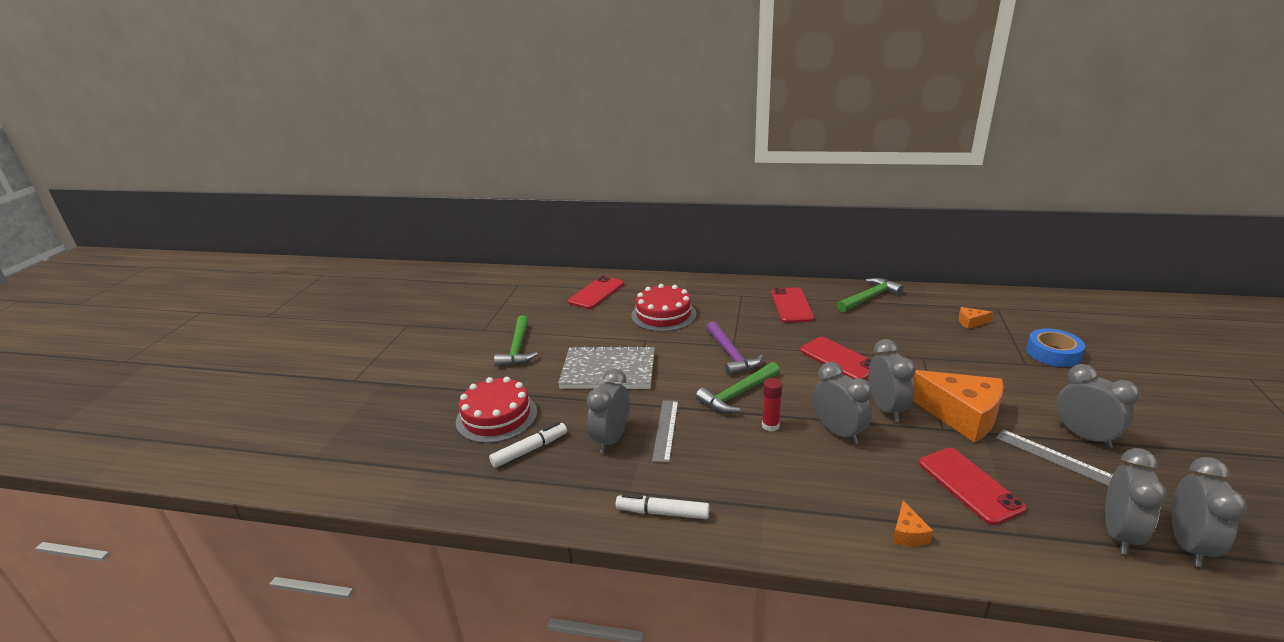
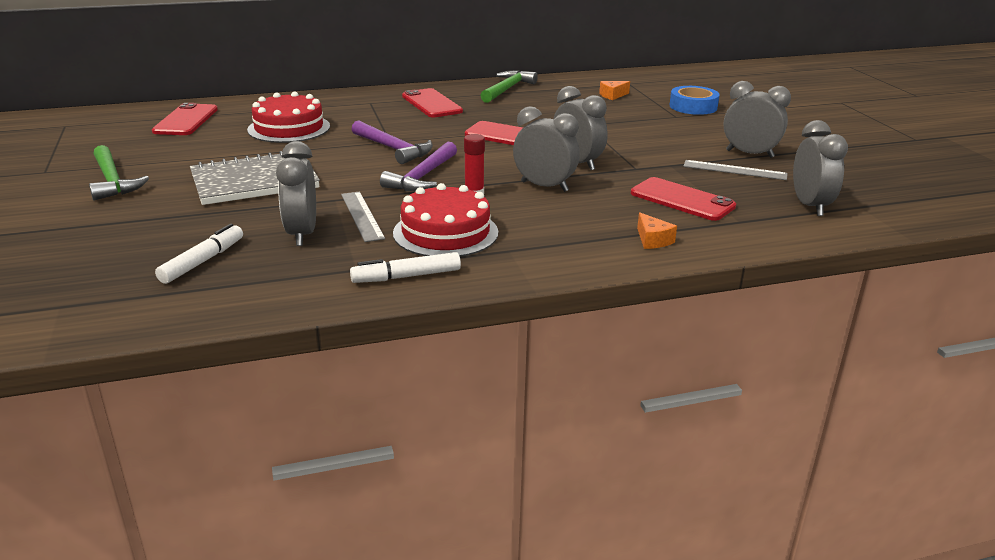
camera: 30 degrees left, 0 degrees up
red cake [456,377,537,443] -> red cake moved to [393,183,498,257]
green hammer [696,362,780,413] -> purple hammer [380,142,457,191]
orange cheese [913,370,1004,443] -> none
grey clock [1172,457,1247,567] -> none

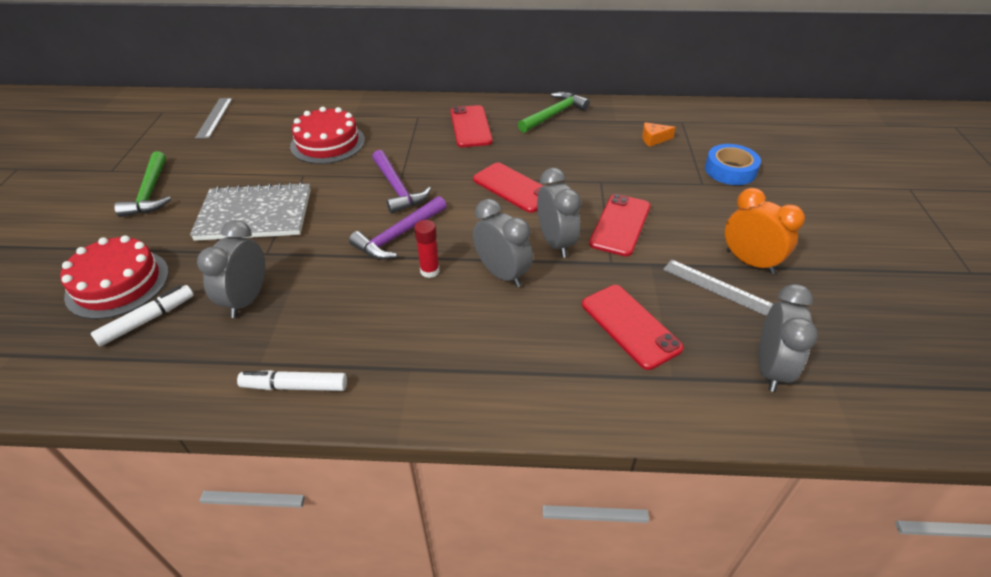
camera: 20 degrees right, 15 degrees up
red phone [152,103,218,135] -> red phone moved to [589,194,651,257]
grey ruler [341,192,385,242] -> grey ruler moved to [195,98,233,138]
red cake [393,183,498,257] -> red cake moved to [60,235,169,319]
orange cheese [637,213,677,249] -> none
grey clock [723,81,791,158] -> orange clock [725,188,805,274]

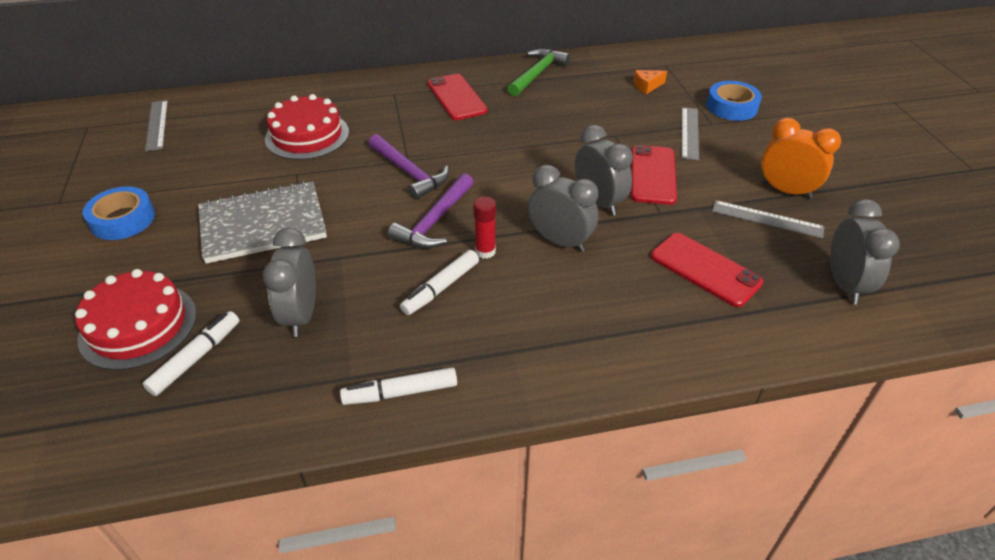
camera: 15 degrees left, 0 degrees up
green hammer [114,151,171,217] -> blue tape [82,186,155,240]
red phone [473,162,543,213] -> none
none -> white marker [400,250,479,315]
none -> grey ruler [682,107,699,160]

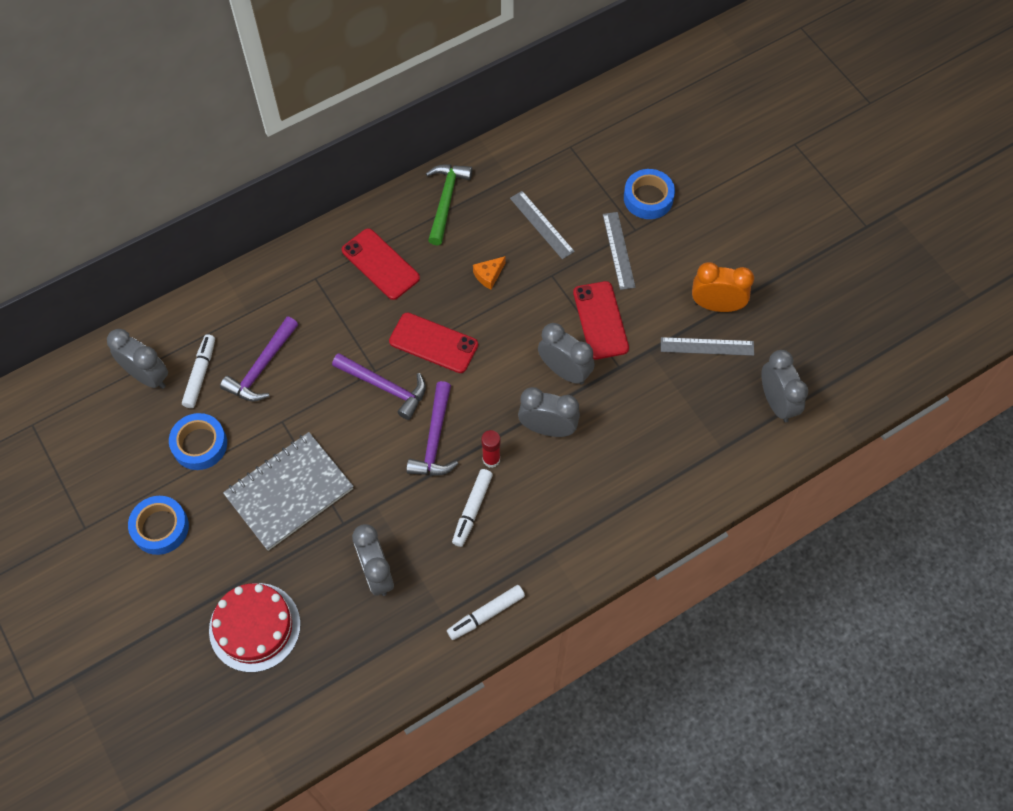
camera: 20 degrees left, 20 degrees up
white marker [143,311,240,396] -> white marker moved to [182,334,215,408]
grey ruler [145,100,168,151] -> grey ruler moved to [510,191,575,259]
red cake [265,94,349,160] -> purple hammer [220,316,298,401]
orange cheese [634,70,667,94] -> orange cheese moved to [473,256,505,290]
red phone [651,233,764,307] -> red phone moved to [389,312,478,373]
none -> grey clock [107,329,168,389]
none -> blue tape [169,413,227,470]

